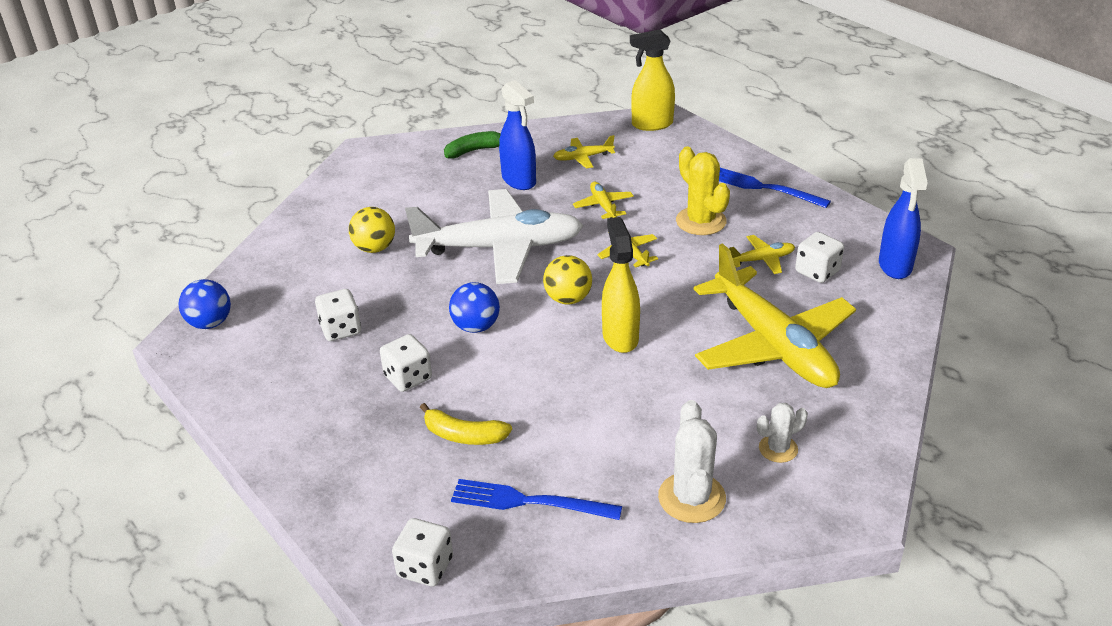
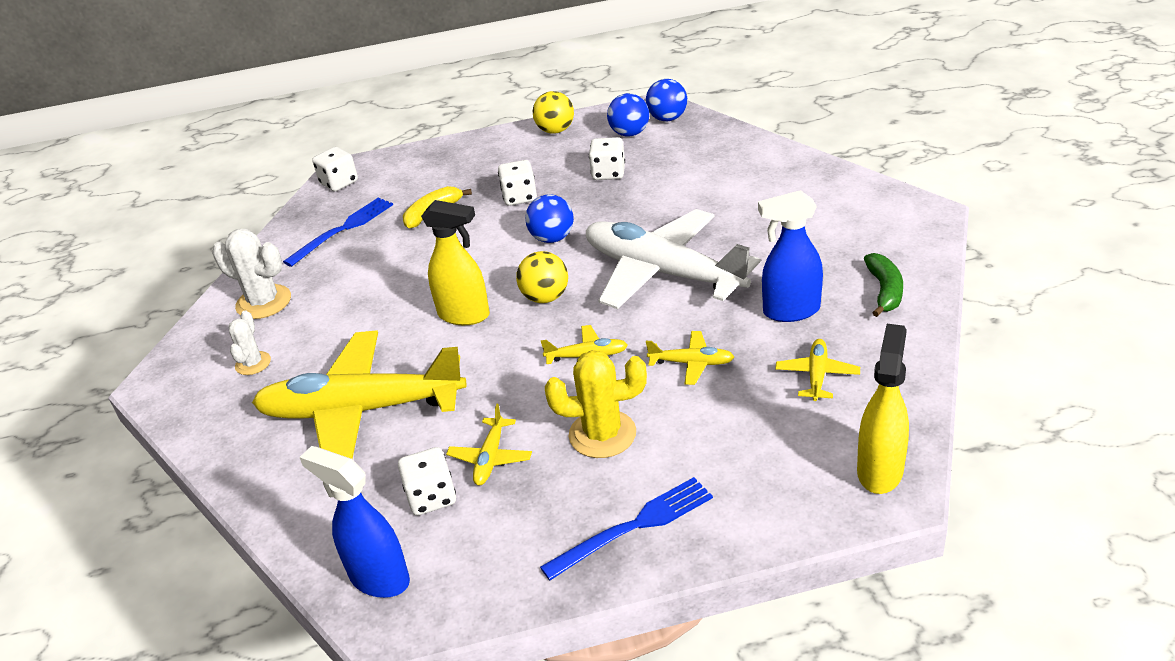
camera: 120 degrees right, 0 degrees up
yellow ball [349,207,395,253] -> yellow ball moved to [532,91,574,134]
white plane [405,189,583,284] -> white plane turned 105 degrees clockwise [586,209,761,309]
none -> blue ball [607,93,649,137]

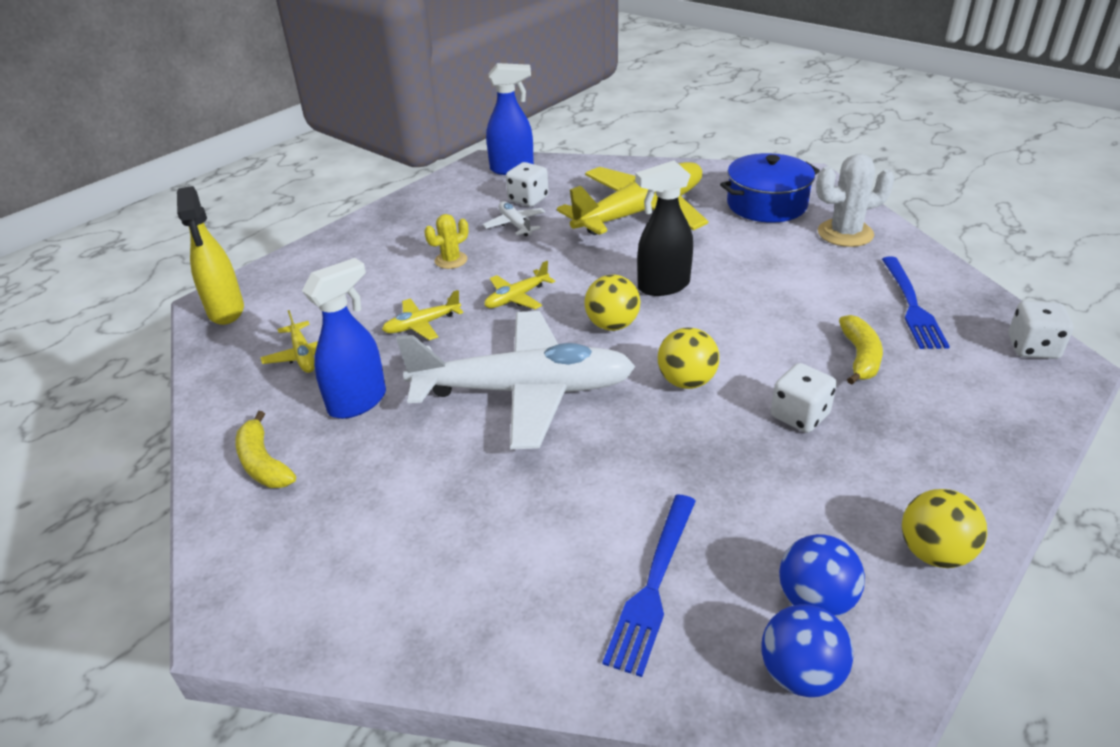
camera: 140 degrees right, 0 degrees up
white cactus [228,310,271,375] -> blue pot [720,153,820,223]
yellow spray bottle [421,200,490,325] -> black spray bottle [635,160,693,296]
yellow plane [446,404,532,485] -> white plane [483,201,545,236]
blue ball [525,194,574,243] -> yellow ball [658,328,719,389]
blue fork [540,477,713,581] -> blue fork moved to [603,494,696,677]
yellow cactus [545,350,647,458] -> yellow cactus [425,214,468,269], size x0.60
white dice [589,137,625,180] -> none
green banana [864,253,903,317] -> yellow banana [235,411,296,488]

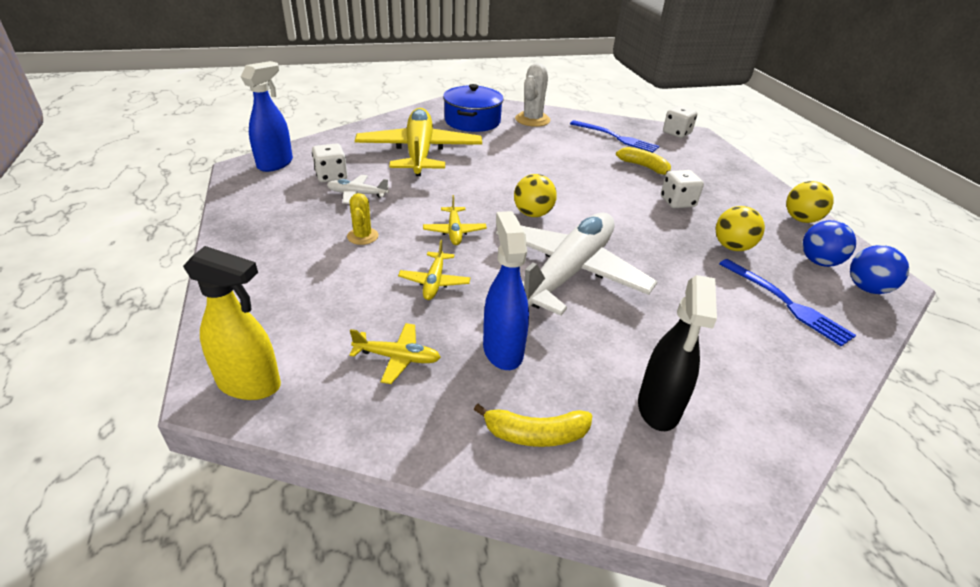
camera: 60 degrees left, 0 degrees up
black spray bottle [635,160,693,296] -> black spray bottle moved to [638,275,717,431]
yellow ball [658,328,719,389] -> yellow ball moved to [715,206,765,251]

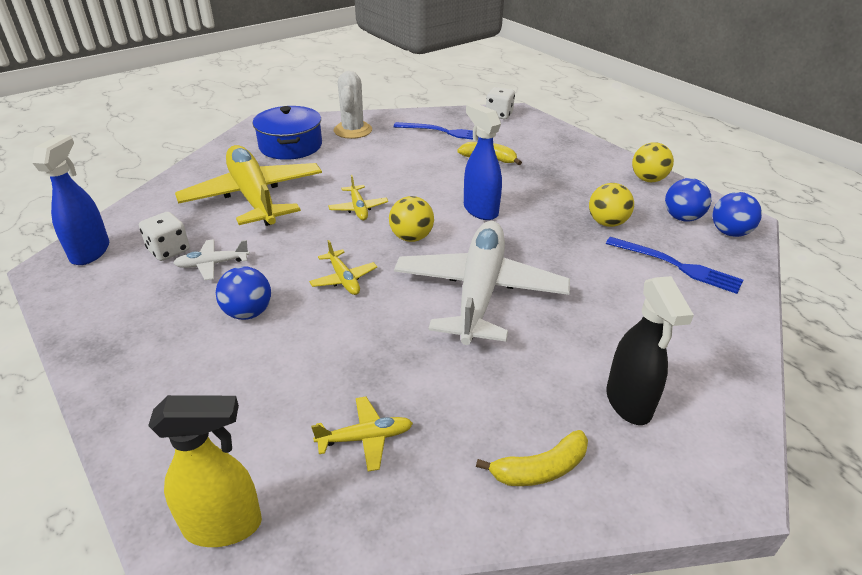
camera: 20 degrees left, 0 degrees up
yellow cactus [347,193,379,245] -> blue ball [216,266,271,320]
yellow plane [398,240,470,300] -> yellow plane moved to [328,175,388,220]
blue spray bottle [483,211,529,370] -> blue spray bottle moved to [464,103,502,220]
white dice [661,170,704,208] -> none

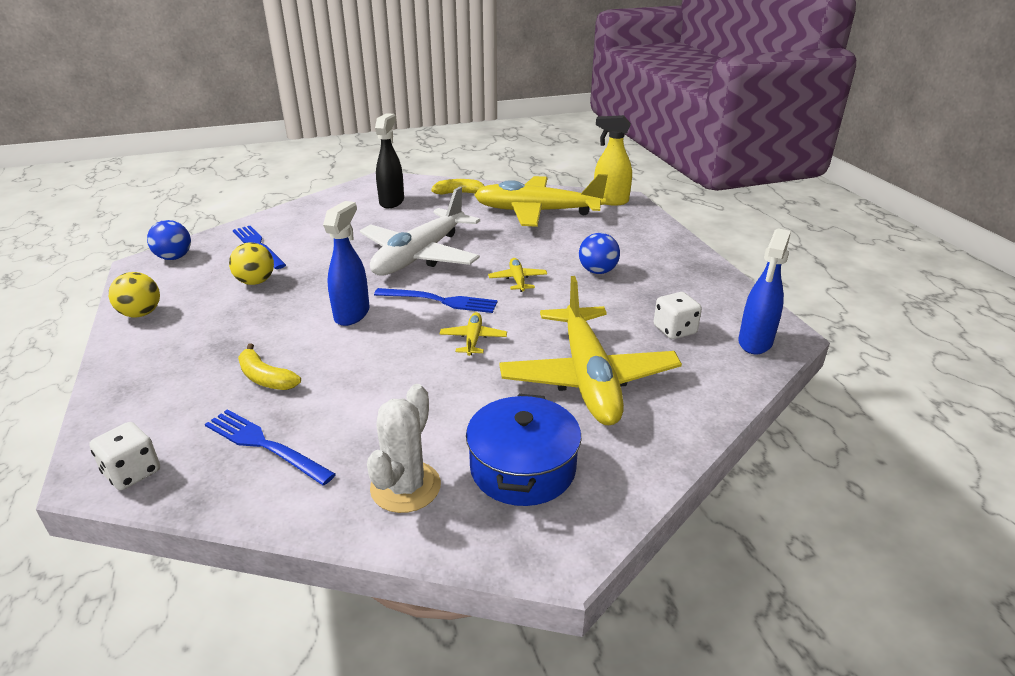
camera: 160 degrees left, 5 degrees down
white plane [174,239,250,280] -> none
yellow plane [311,397,413,472] -> yellow plane [474,174,608,227], size x2.45
yellow ball [389,196,434,242] -> blue fork [374,288,498,313]
blue spray bottle [464,103,502,220] -> blue spray bottle turned 150 degrees counterclockwise [323,201,370,326]
blue ball [665,178,711,222] -> none

